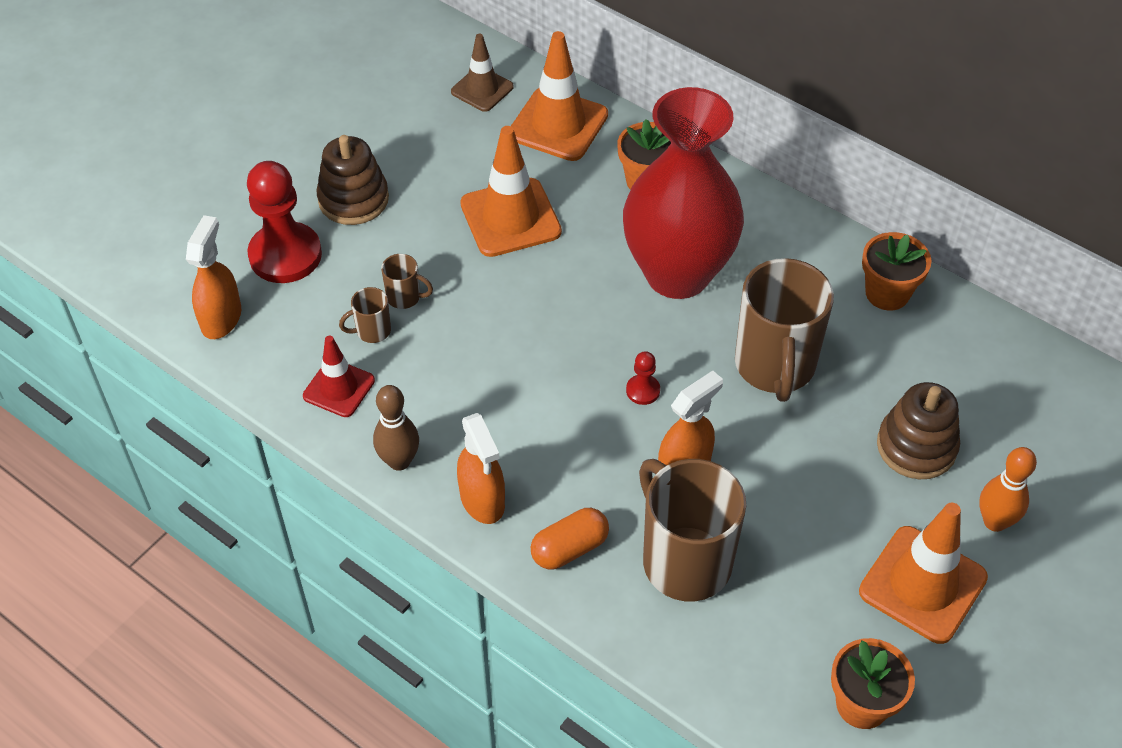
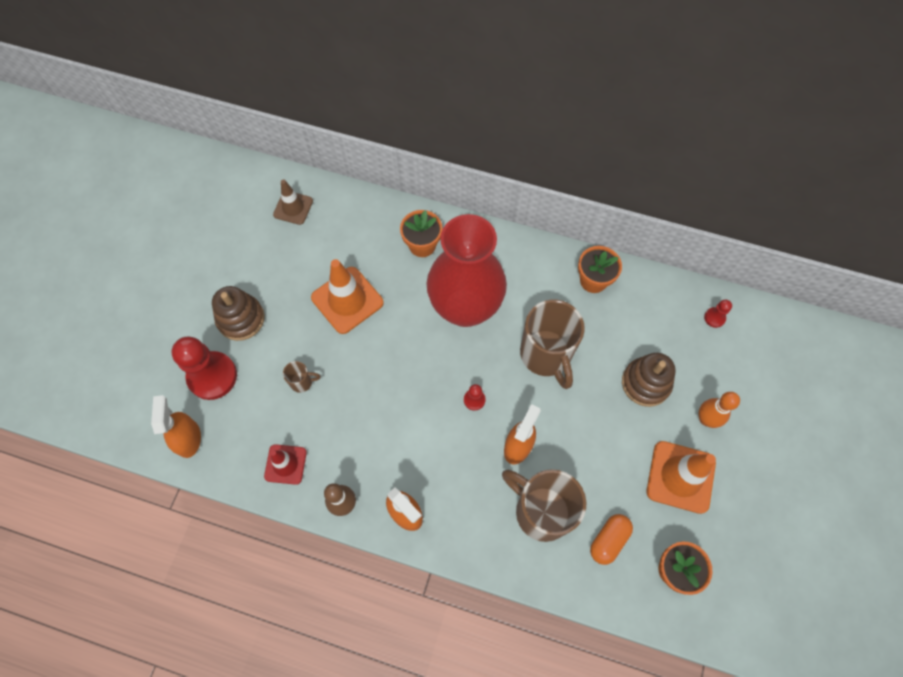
camera: 20 degrees left, 15 degrees up
brown mug [339,287,391,343] -> none
orange traffic cone [511,31,608,161] -> none
orange capsule [531,508,609,569] -> orange capsule moved to [590,514,633,565]
none -> red pawn [704,300,732,328]

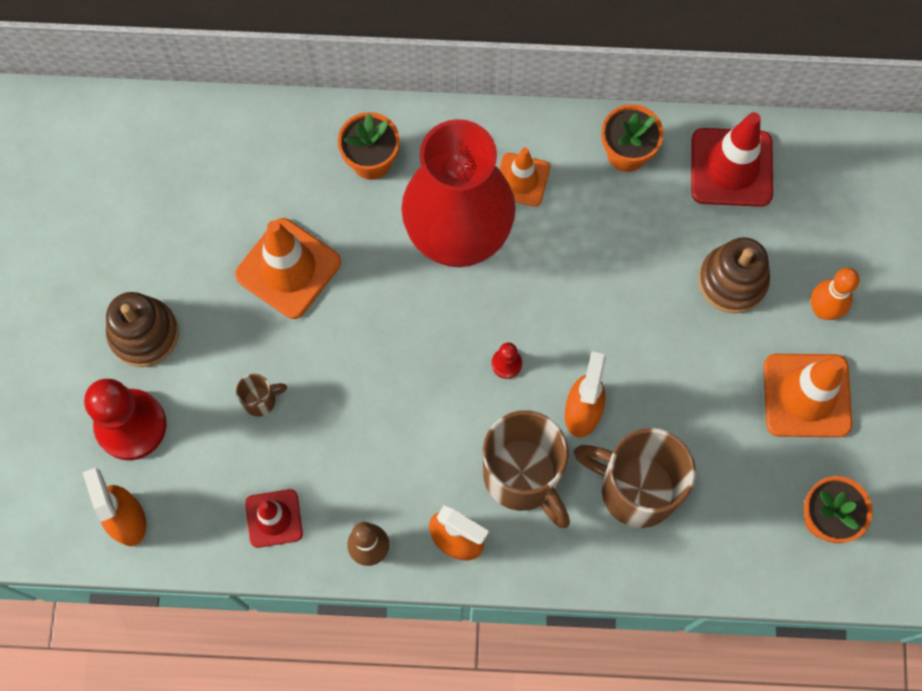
camera: 15 degrees left, 5 degrees up
brown traffic cone [273,179,313,225] -> none
brown mug [520,300,585,389] -> brown mug moved to [483,410,570,528]
orange capsule [590,514,633,565] -> none
red pawn [704,300,732,328] -> none
none -> orange traffic cone [499,148,550,207]
none -> red traffic cone [691,112,773,207]

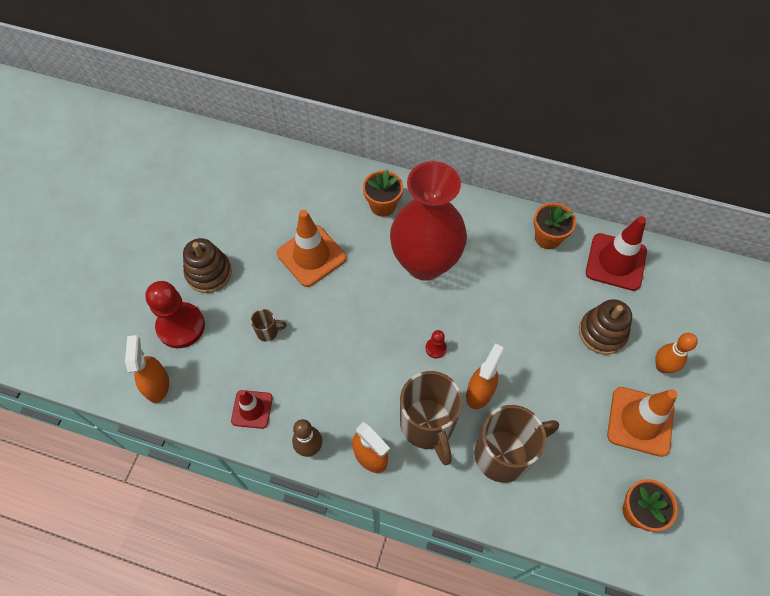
camera: 15 degrees right, 10 degrees down
orange traffic cone [499,148,550,207] -> none
brown mug [574,428,696,528] -> brown mug turned 120 degrees clockwise [474,405,559,483]

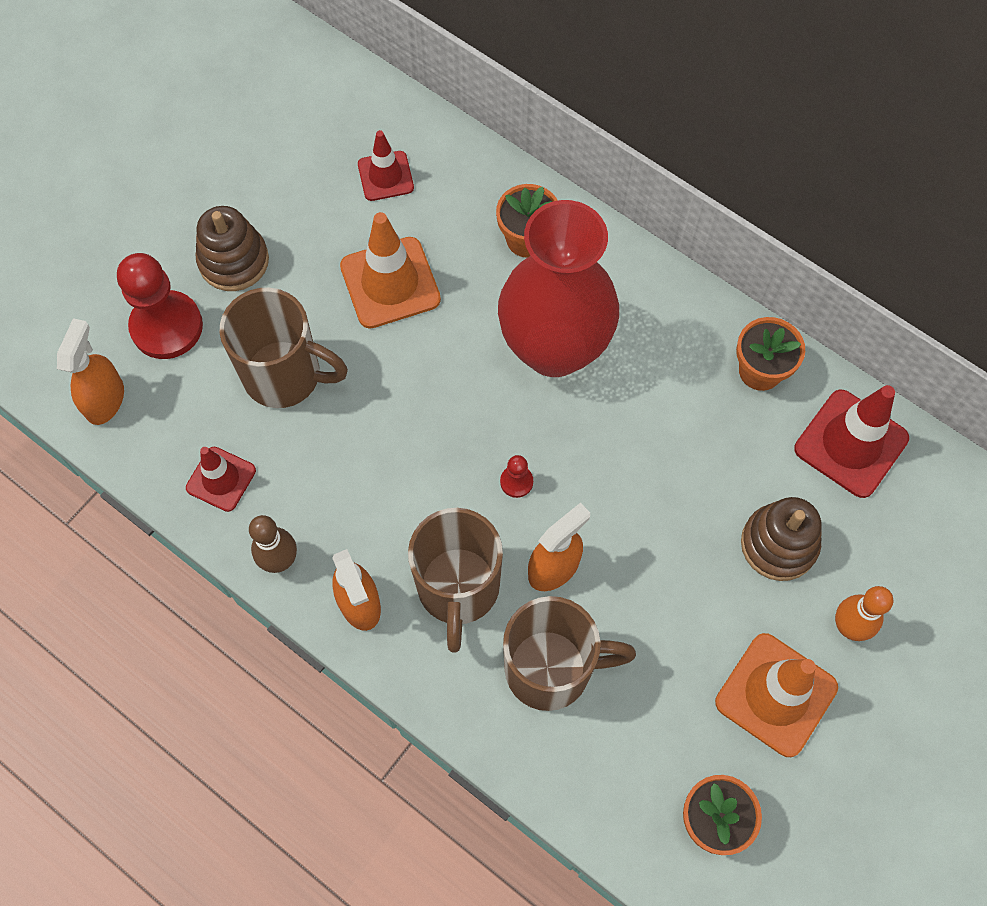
camera: 20 degrees right, 5 degrees up
brown mug [251,309,287,341] -> brown mug [219,288,348,408], size x2.33
none -> red traffic cone [358,130,414,201]

